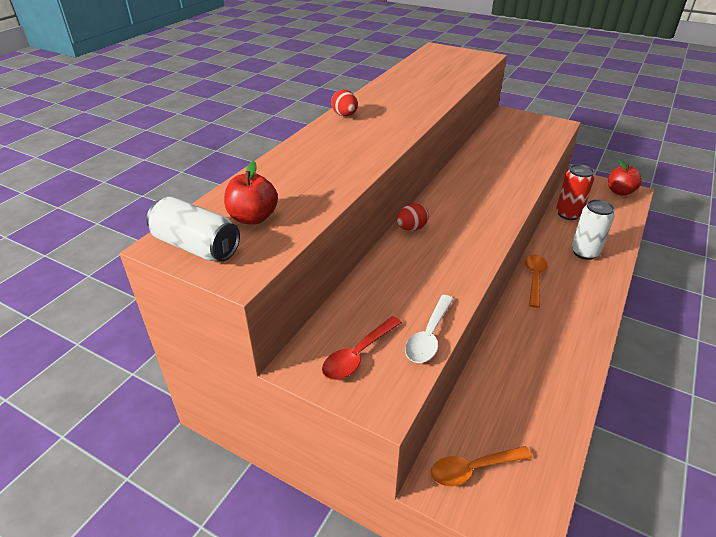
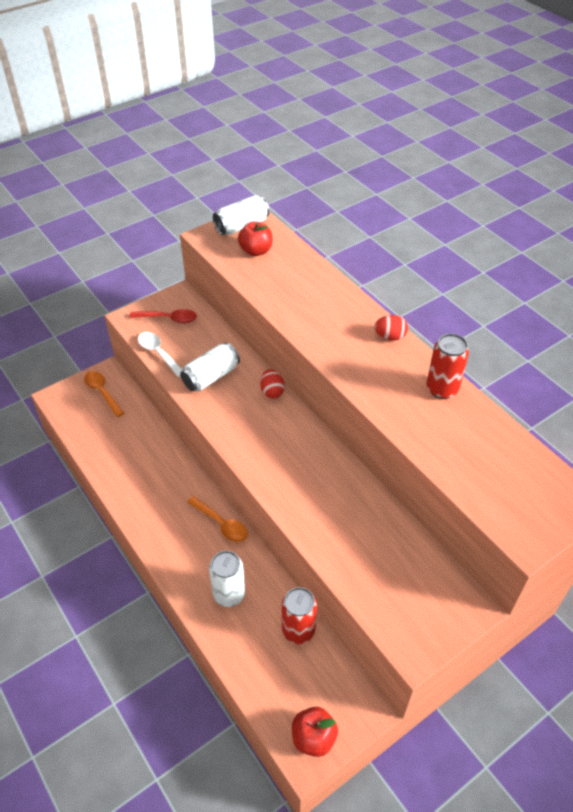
camera: 115 degrees right, 10 degrees up
red spoon [322,316,402,380] -> red spoon turned 120 degrees clockwise [129,309,197,323]
orange spoon [430,446,532,487] -> orange spoon turned 45 degrees counterclockwise [84,371,124,417]
none -> white can [180,343,240,391]
none -> red can [426,334,469,399]

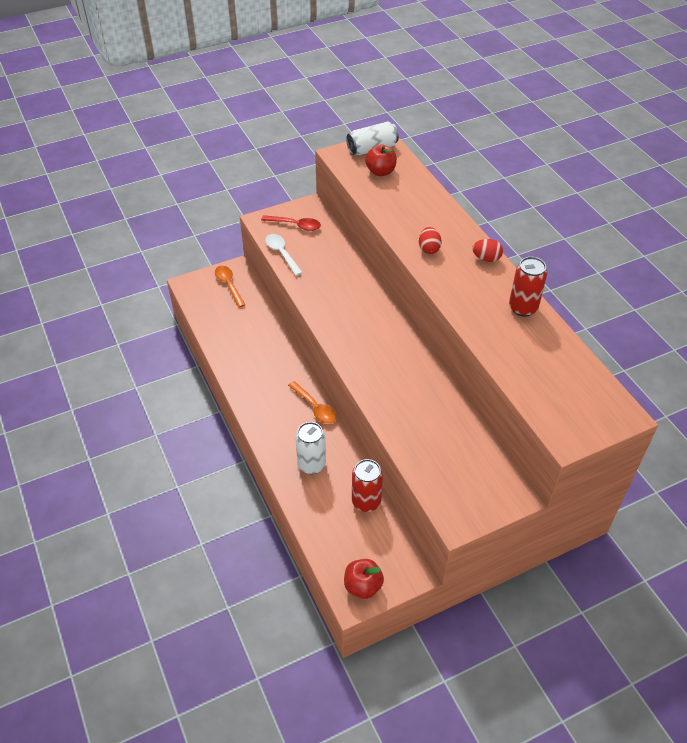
camera: 10 degrees right, 0 degrees up
white can [180,343,240,391] -> none
red egg [260,369,285,399] -> red egg moved to [419,227,442,254]

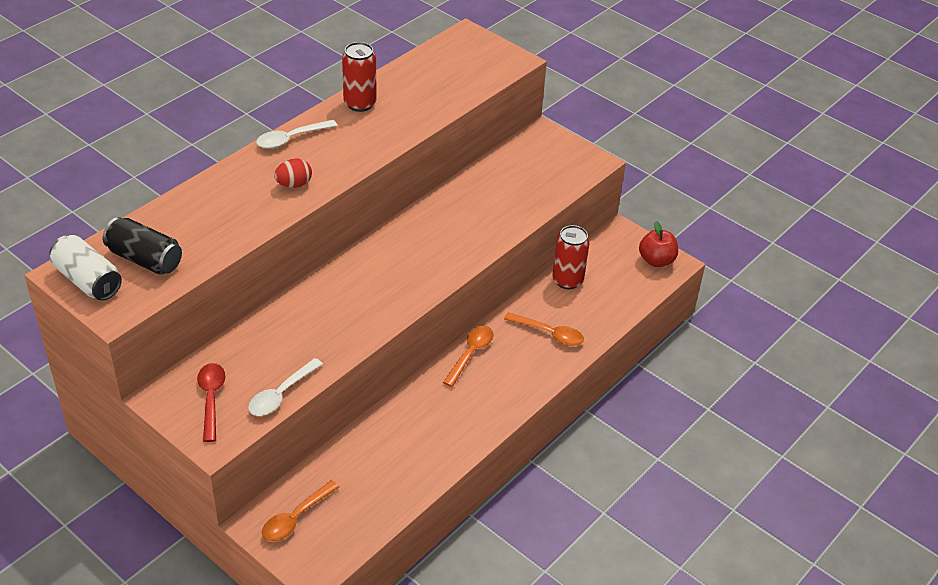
camera: 115 degrees left, 5 degrees down
white can [295,422,326,474] -> orange spoon [504,313,584,346]
red apple [365,144,397,176] -> black can [103,217,182,275]
red egg [472,239,503,262] -> white spoon [256,120,337,149]

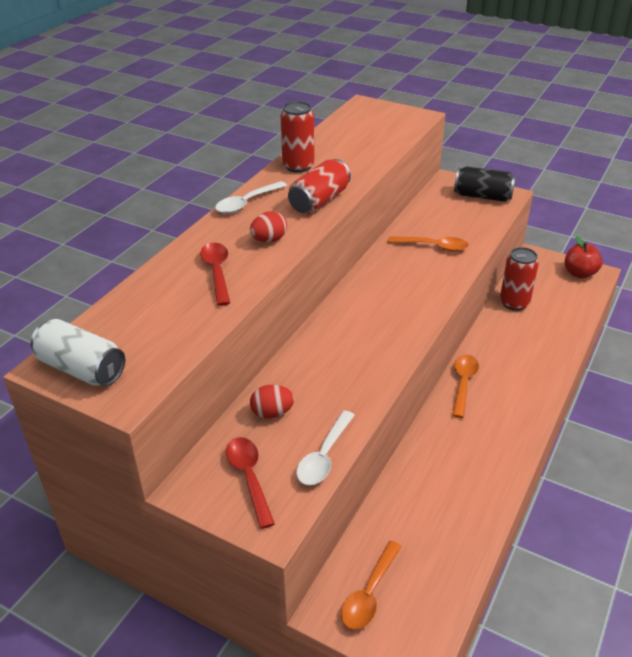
camera: 10 degrees left, 5 degrees down
black can [103,217,182,275] -> black can moved to [454,166,516,202]
orange spoon [504,313,584,346] -> orange spoon moved to [388,236,469,252]
none -> red spoon [200,243,230,306]
none -> red egg [250,385,295,419]
none -> red can [288,159,351,214]

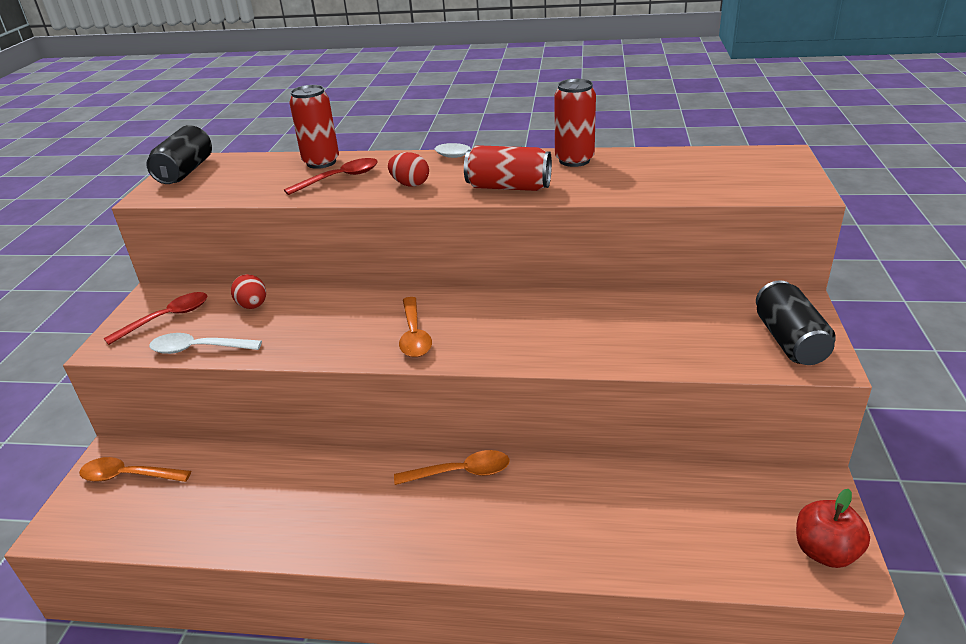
camera: 70 degrees right, 5 degrees down
white can [31,319,125,386] -> black can [146,125,212,184]
orange spoon [388,236,469,252] -> orange spoon moved to [399,297,432,357]
red can [500,247,539,311] -> red can moved to [289,85,339,169]

